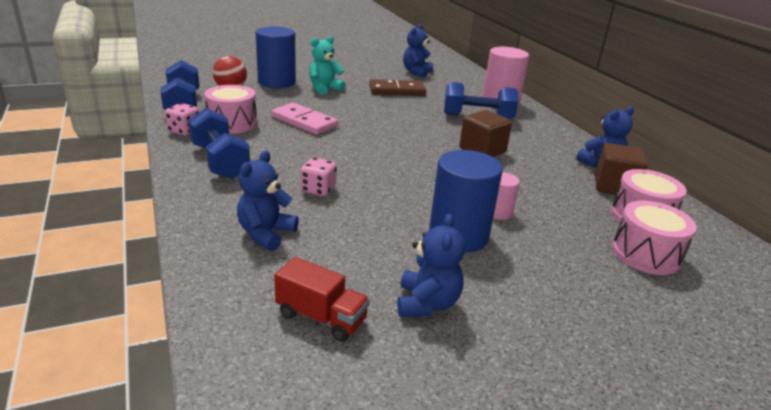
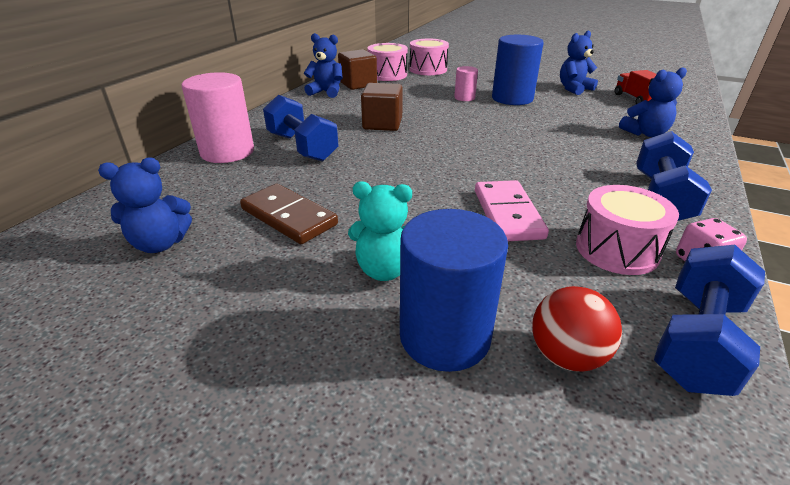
camera: 130 degrees left, 5 degrees up
pink dice [301,157,337,196] -> none

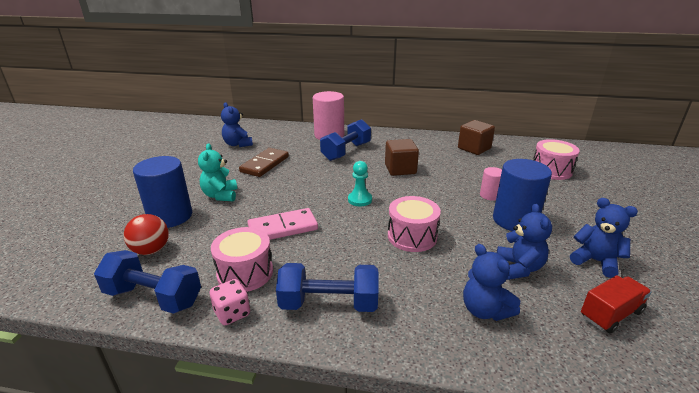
camera: 75 degrees right, 5 degrees down
blue teddy bear [304,33,343,98] -> blue teddy bear moved to [497,203,552,280]
pink drum [367,43,408,81] -> pink drum moved to [388,196,441,252]
none -> turquoise pawn [348,161,372,206]

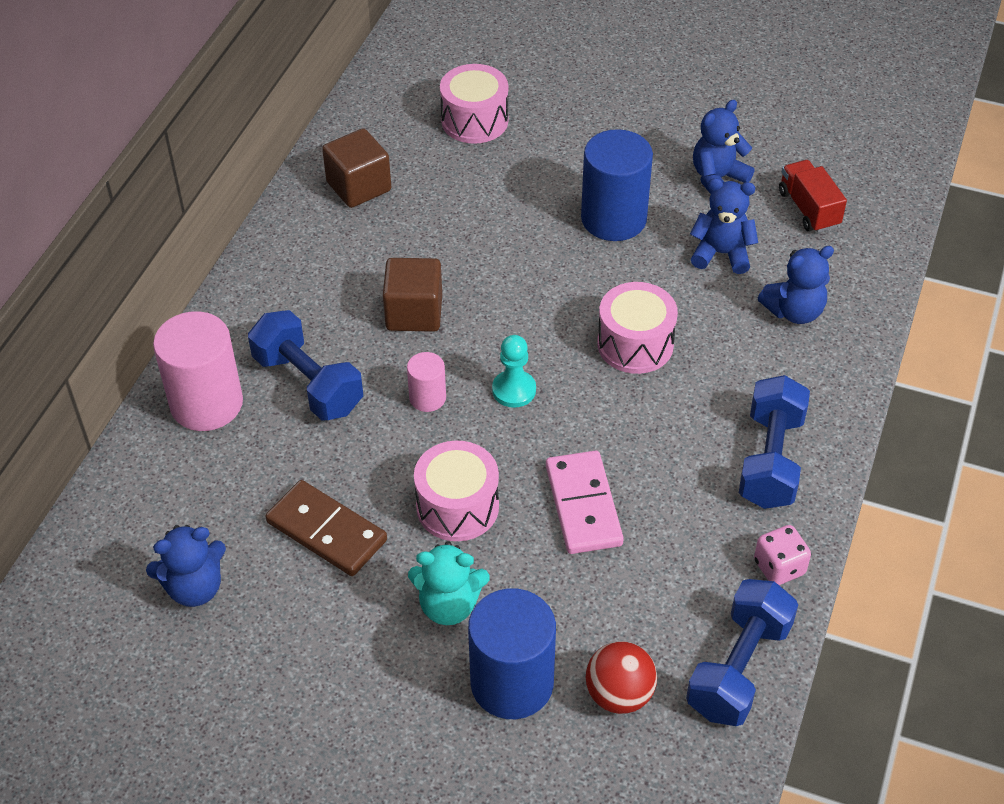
camera: 80 degrees left, 20 degrees up
pink drum [211,227,273,292] -> pink drum moved to [414,441,499,541]
pink cylinder [480,167,502,201] -> pink cylinder moved to [407,352,446,412]

